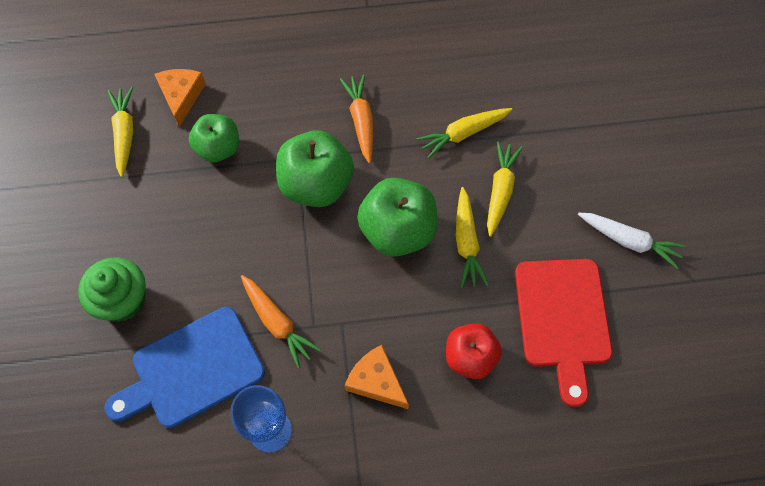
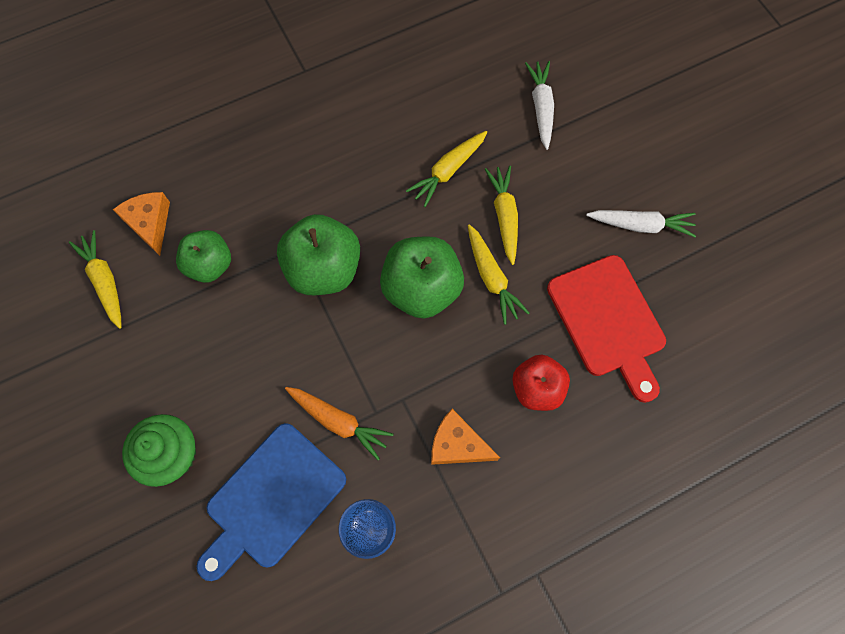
camera: 20 degrees left, 5 degrees up
orange carrot [340,75,373,163] -> none
none -> white carrot [525,61,554,150]

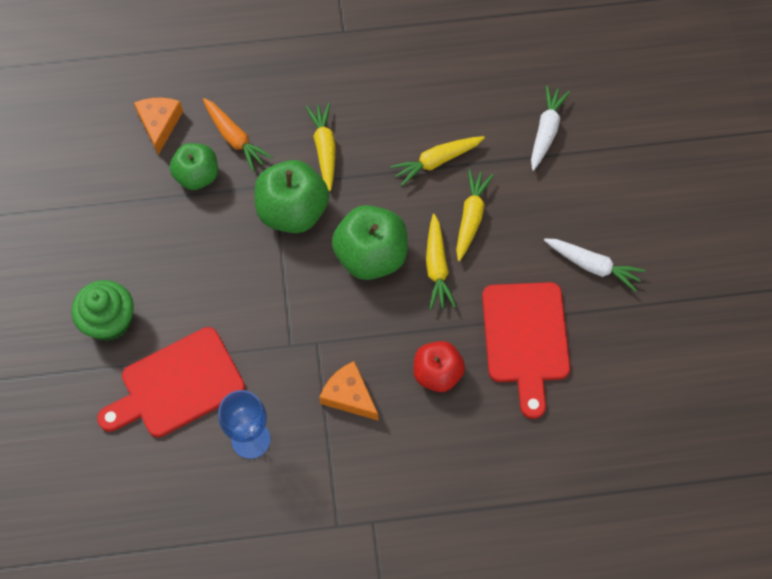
camera: 20 degrees right, 5 degrees down
yellow carrot [69,230,122,329] -> yellow carrot moved to [306,103,336,191]
blue cutting board [196,423,346,581] -> red cutting board [97,327,245,437]
orange carrot [285,387,393,460] -> orange carrot moved to [203,98,273,172]

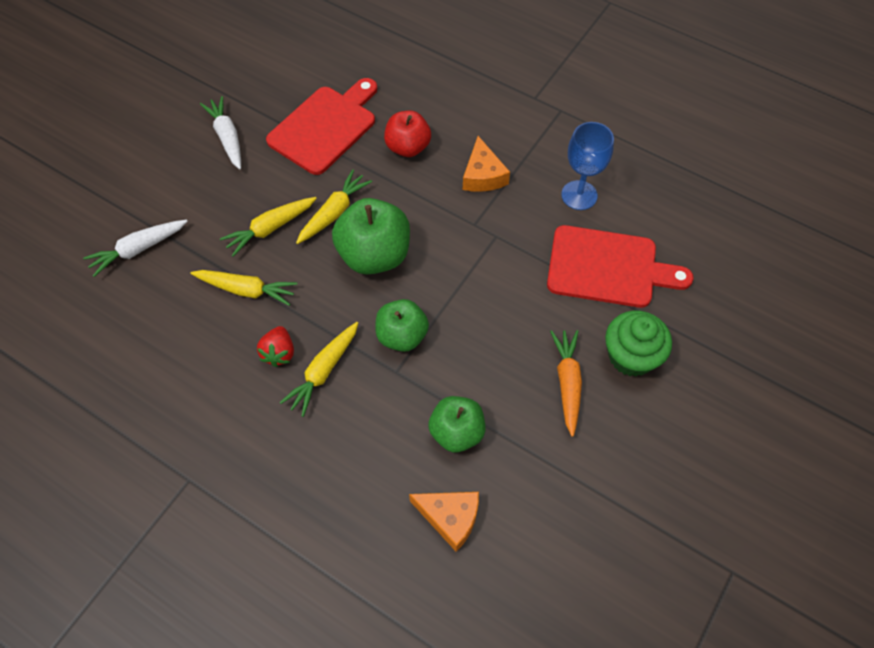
camera: 140 degrees left, 5 degrees down
orange cheese [134,97,183,155] -> orange cheese turned 105 degrees counterclockwise [409,492,479,552]
orange carrot [203,98,273,172] -> orange carrot moved to [550,330,582,437]
green apple [255,160,329,233] -> green apple [375,299,429,352], size x0.66
none -> red strawberry [257,326,294,367]

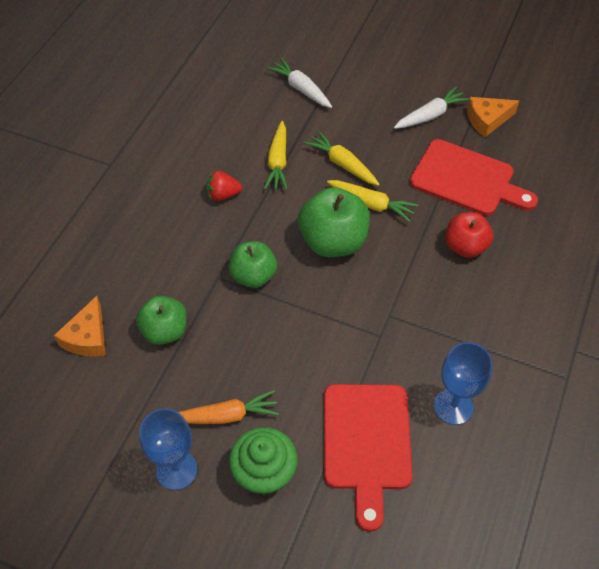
camera: 80 degrees right, 5 degrees down
yellow carrot [279,322,358,417] -> none
orange cheese [463,136,510,192] -> orange cheese moved to [467,97,519,137]
none -> blue goblet [139,408,197,490]

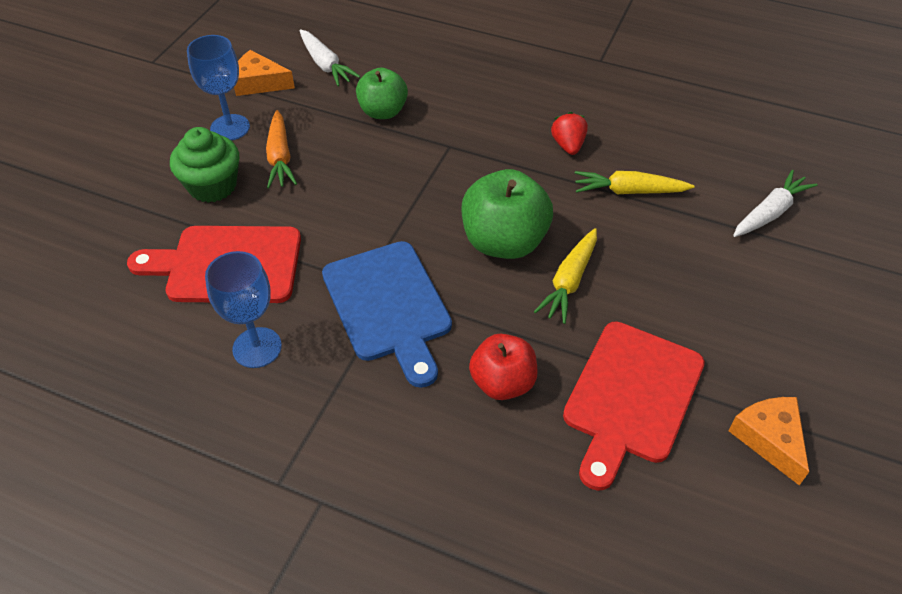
camera: 90 degrees right, 5 degrees down
orange cheese [54,296,106,357] -> orange cheese moved to [234,50,295,96]
green apple [229,241,277,288] -> none
yellow carrot [304,131,380,186] -> none
white carrot [394,87,470,129] -> white carrot moved to [300,29,361,87]
none -> blue cutting board [322,241,452,388]

